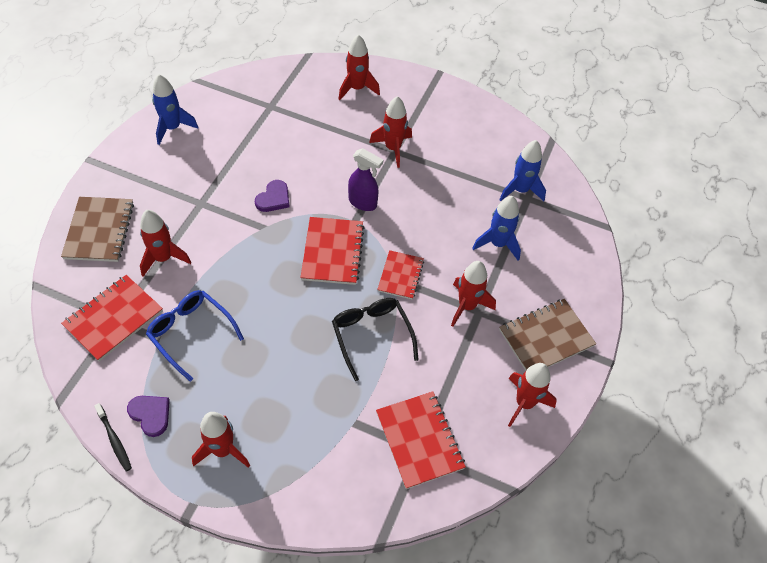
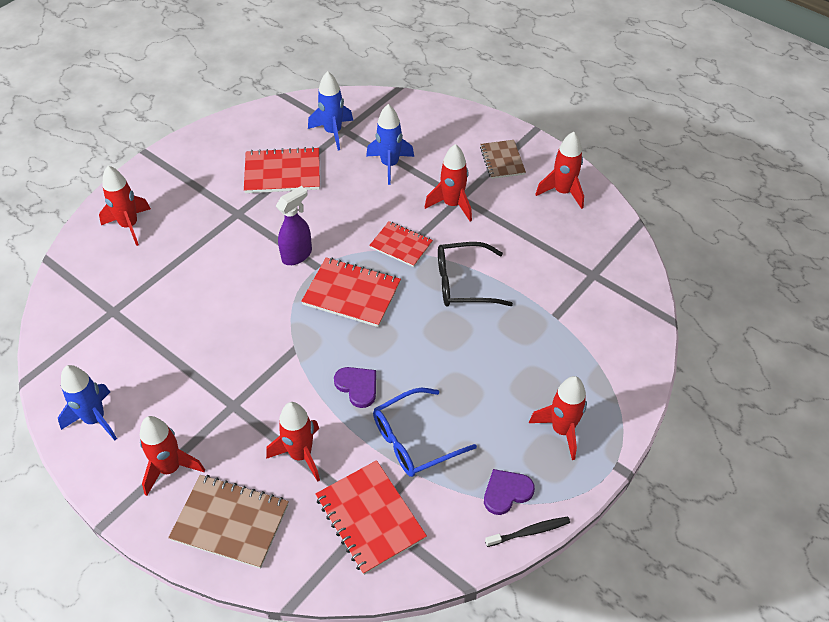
camera: 70 degrees left, 5 degrees down
purple heart [255,180,290,212] -> purple heart moved to [334,367,376,408]
red rocket [369,96,412,168] -> red rocket moved to [140,416,205,496]
red notebook [376,391,466,489] -> red notebook moved to [244,147,320,193]
brown notebook [499,299,596,371] -> brown notebook [480,140,526,179], size x0.65

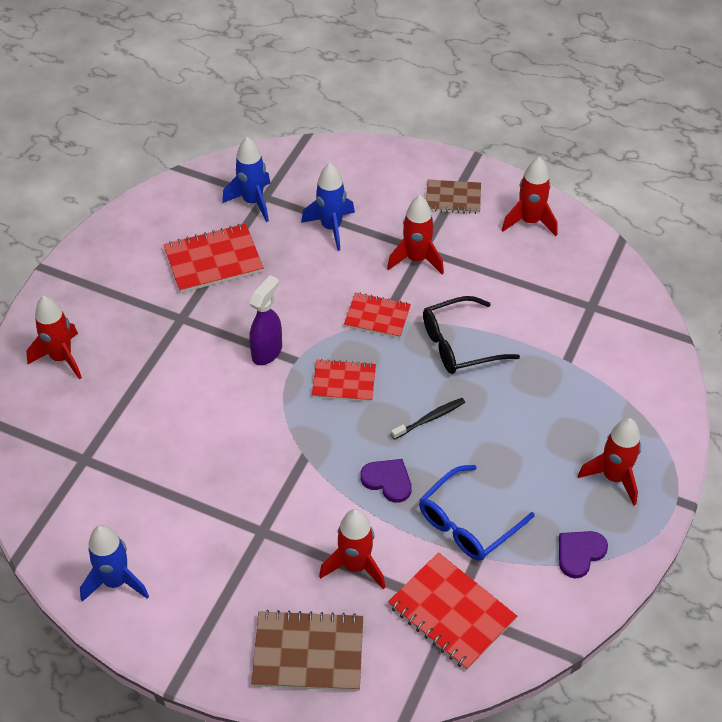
camera: 15 degrees left, 0 degrees up
red rocket [140,416,205,496] -> none
red notebook [301,258,401,327] -> red notebook [312,359,376,402], size x0.65
brown notebook [480,140,526,179] -> brown notebook turned 60 degrees counterclockwise [426,180,481,214]
black toothbrush [485,517,570,547] -> black toothbrush moved to [391,398,465,440]

